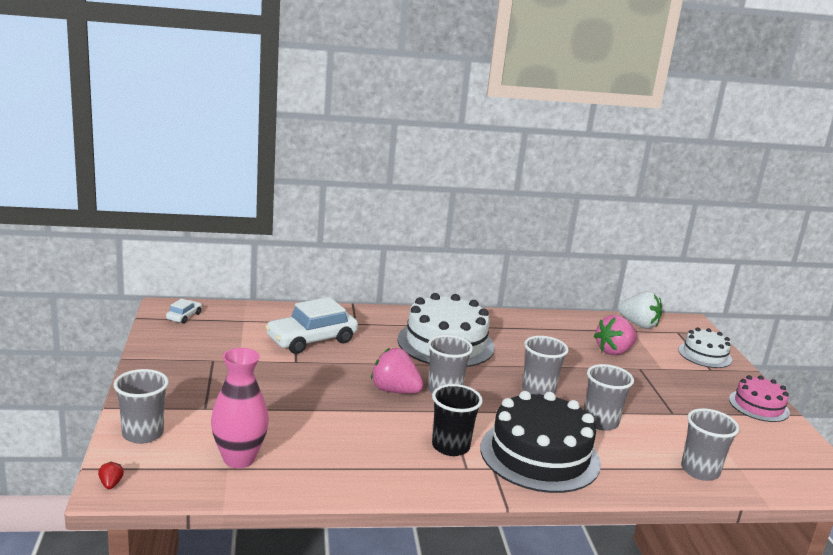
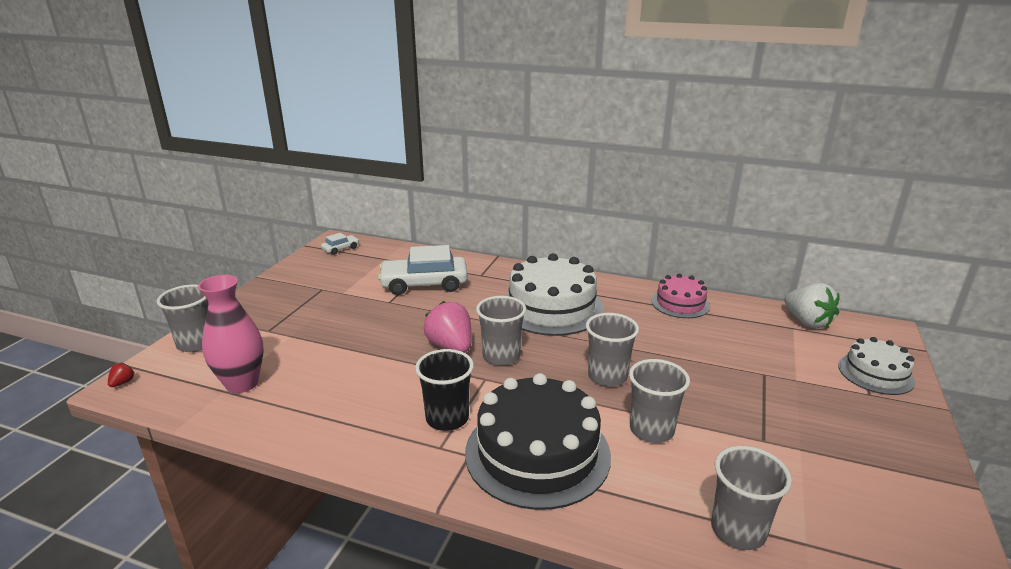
camera: 30 degrees right, 5 degrees up
pink strawberry [594,315,637,355] -> none
pink cake [729,375,790,422] -> pink cake moved to [652,274,710,318]

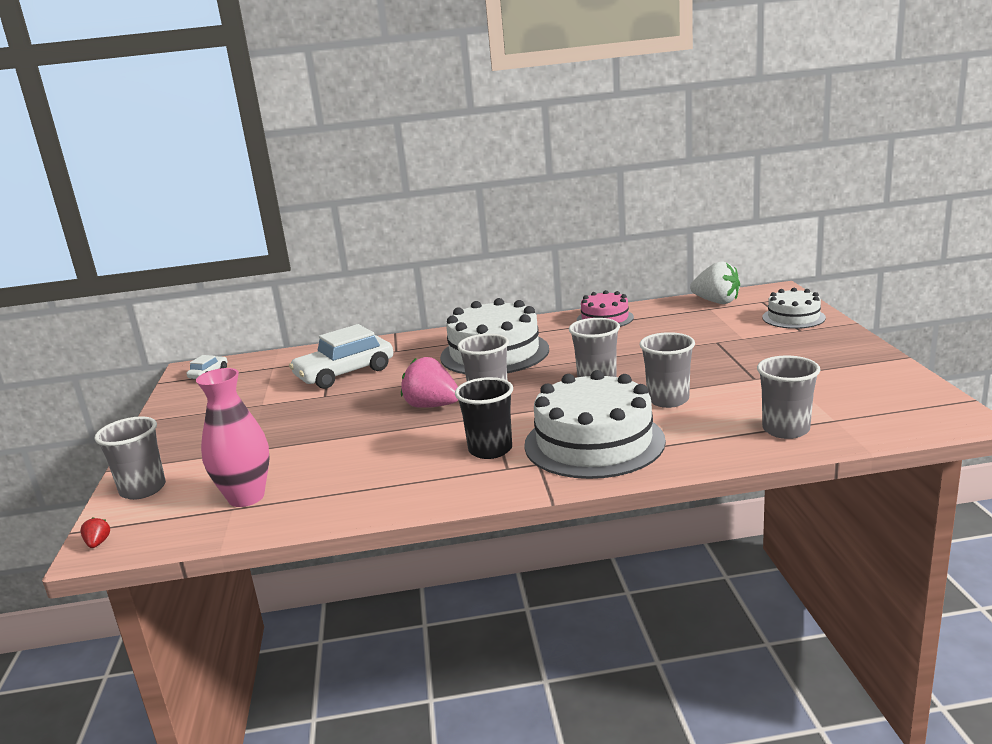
camera: 25 degrees left, 5 degrees down
black cake [465,373,611,510] -> white cake [524,370,666,479]

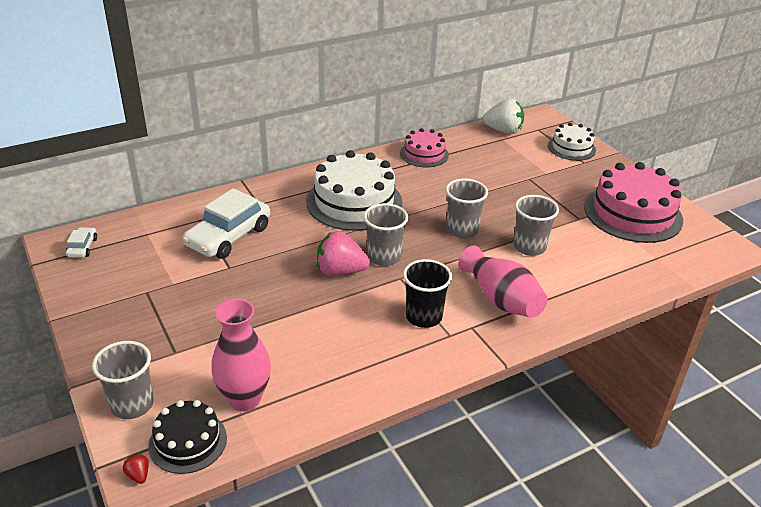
camera: 25 degrees left, 15 degrees up
white cake [524,370,666,479] -> pink vase [458,245,548,318]
grey cup [757,356,820,439] -> none
none -> black cake [148,400,227,474]
none -> pink cake [584,162,683,243]

